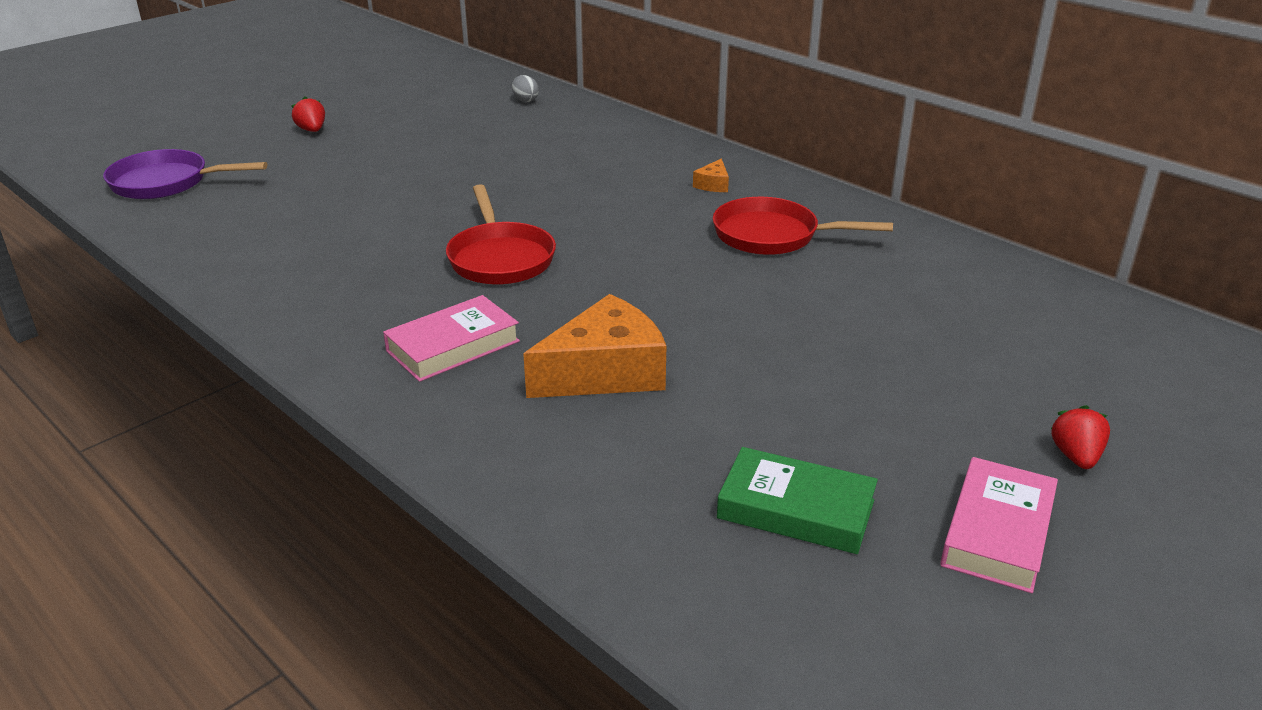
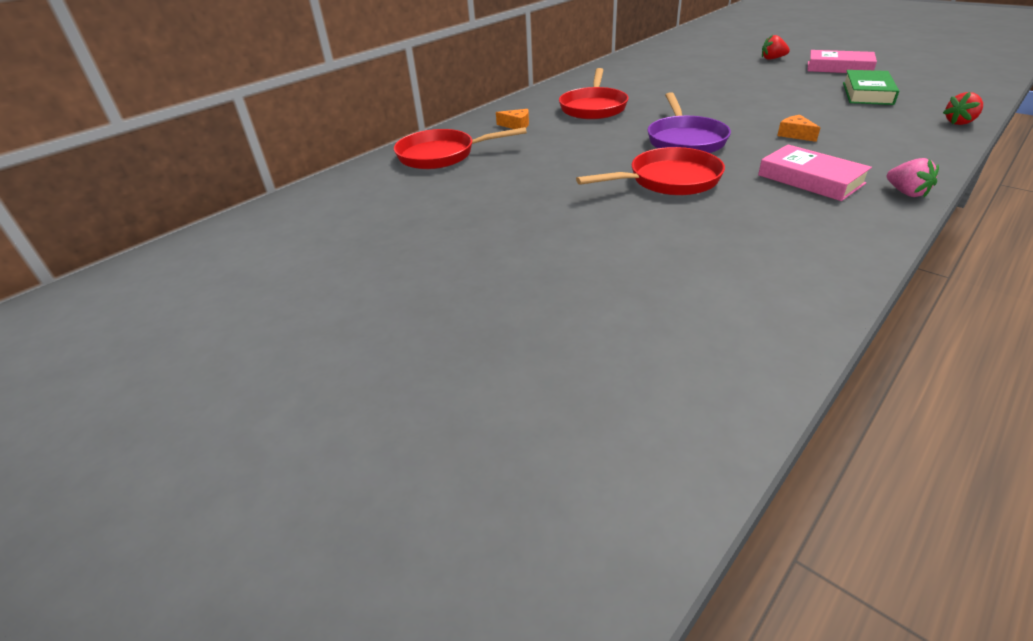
camera: 90 degrees left, 5 degrees up
purple pan [103,149,267,199] -> purple pan moved to [648,92,731,153]
red strawberry [292,96,325,132] -> red strawberry moved to [943,92,983,125]
grey egg [512,75,539,102] -> none
orange cheese [523,294,666,398] -> orange cheese [777,115,820,142], size x0.43
none -> red pan [394,127,527,169]
none -> pink strawberry [887,158,939,197]

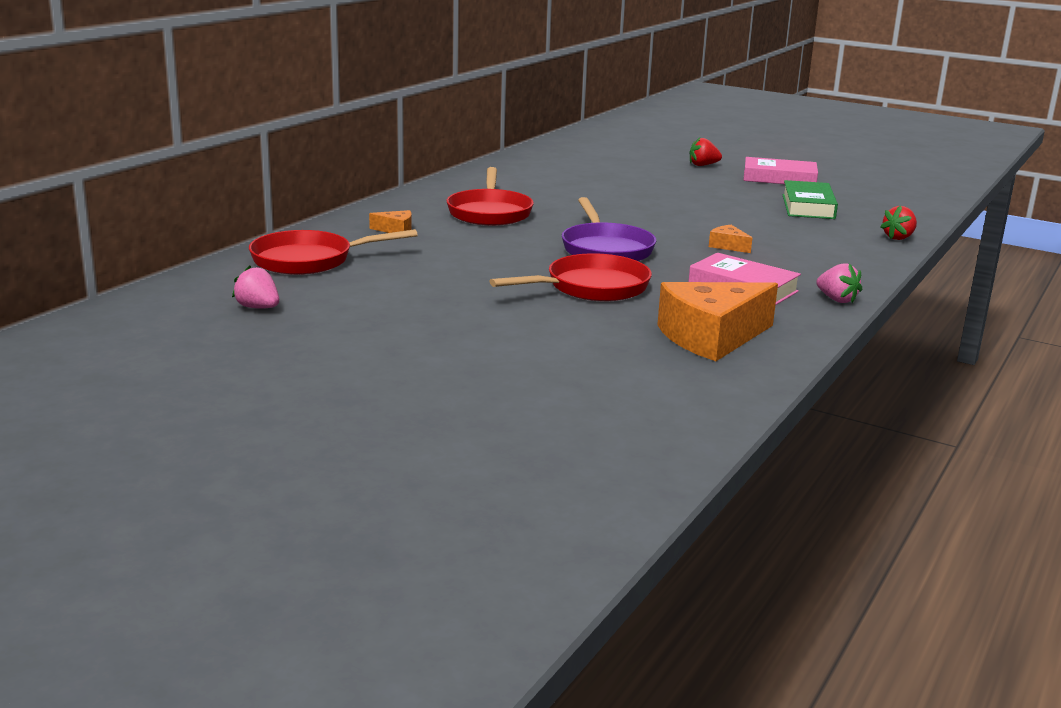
camera: 15 degrees left, 15 degrees down
none -> pink strawberry [232,265,279,309]
none -> orange cheese [657,282,778,361]

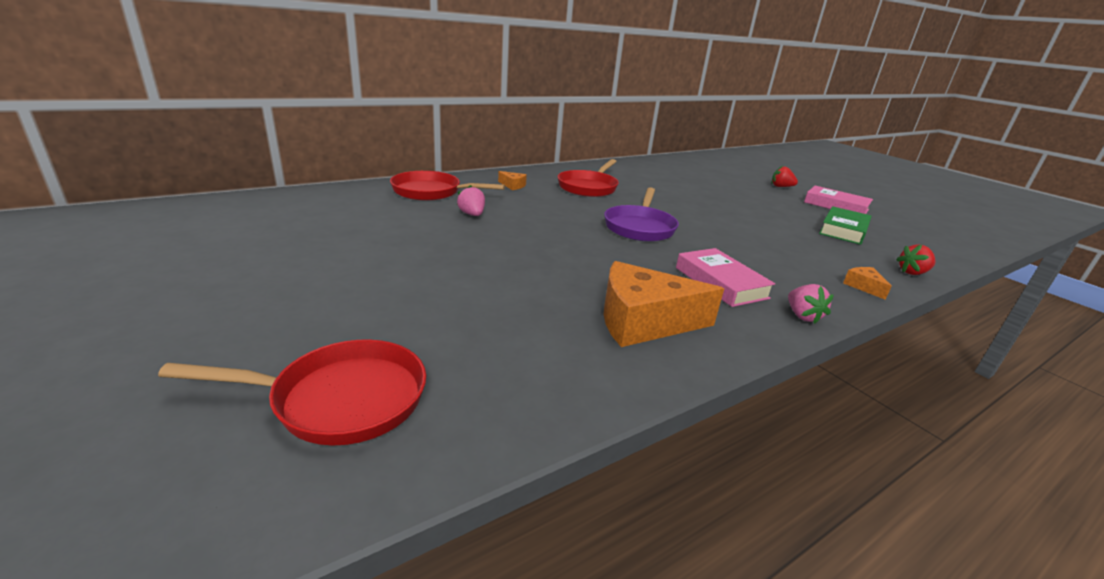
camera: 25 degrees right, 5 degrees up
pink strawberry [232,265,279,309] -> pink strawberry moved to [457,185,485,216]
red pan [490,253,652,301] -> red pan moved to [158,339,426,446]
orange cheese [709,225,752,253] -> orange cheese moved to [843,267,892,300]

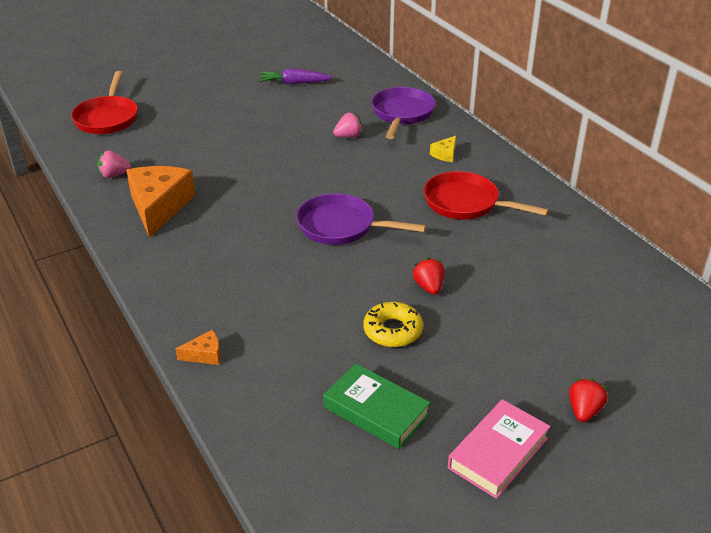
camera: 95 degrees right, 10 degrees up
red pan [390,171,505,201] -> purple pan [371,87,436,139]
orange cheese [498,171,527,190] -> yellow cheese [430,136,456,162]
pink book [676,248,775,307] -> none
pink strawberry [788,284,834,324] -> pink strawberry moved to [98,151,131,178]
red strawberry [896,244,936,275] -> red strawberry moved to [413,257,444,295]
none -> purple carrot [259,69,333,85]
none -> yellow donut [363,302,423,347]

